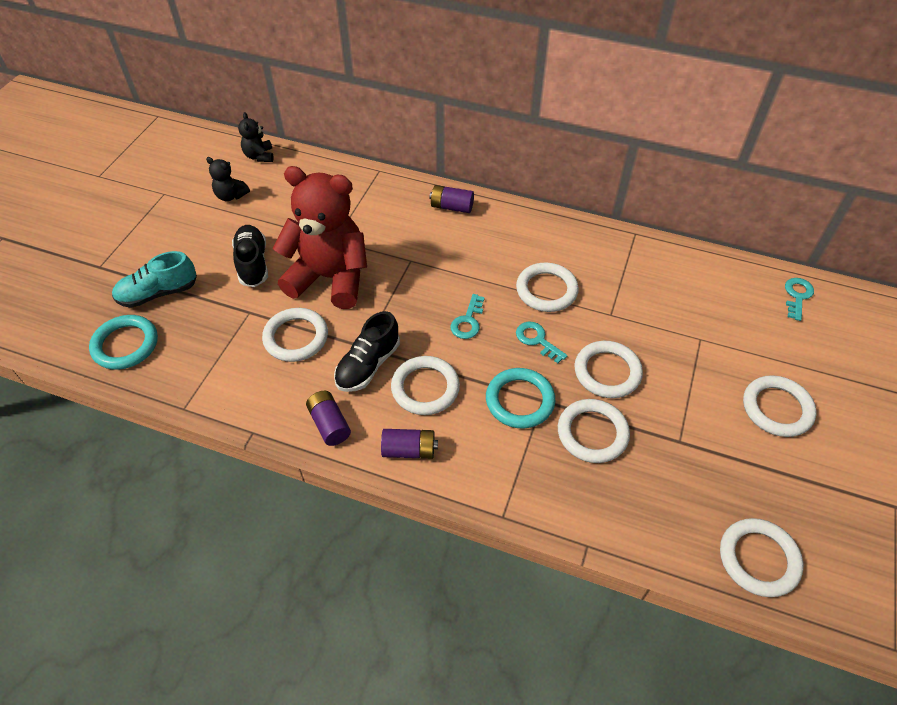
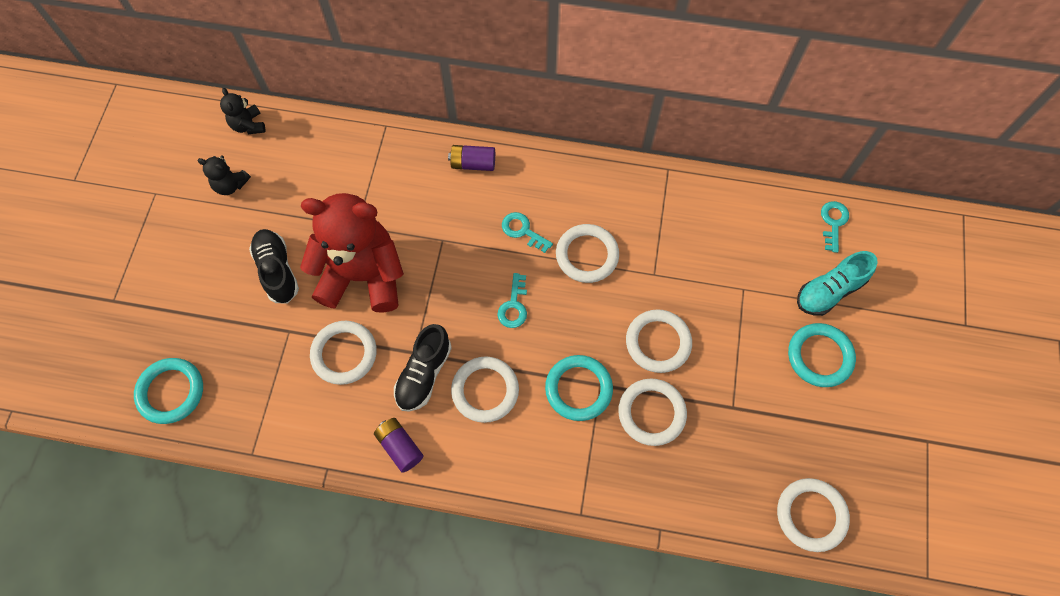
camera: 10 degrees left, 15 degrees up
turquoise shoe [112,251,197,308] -> turquoise shoe moved to [797,251,878,316]
purple battery [381,429,438,459] -> none
turquoise key [516,322,567,363] -> turquoise key moved to [502,212,553,253]
white ring [743,375,816,437] -> turquoise ring [788,323,856,387]

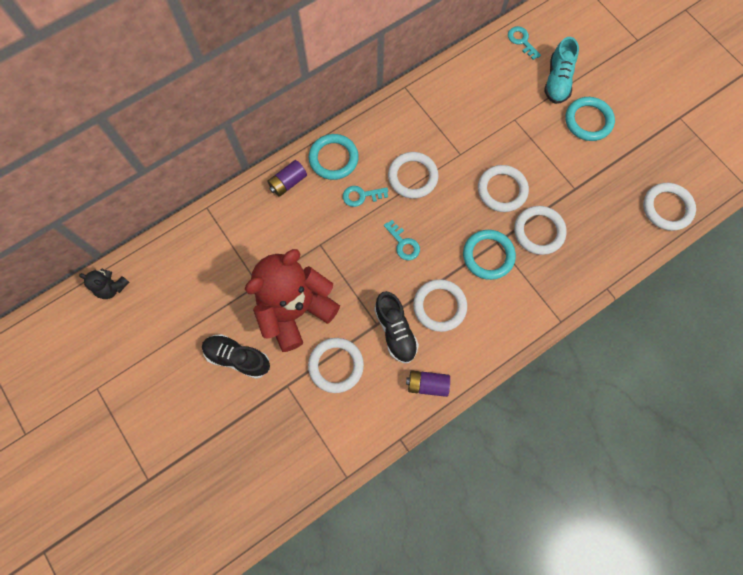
camera: 45 degrees left, 5 degrees up
turquoise ring [134,358,203,424] -> turquoise ring moved to [309,134,359,180]
black teddy bear [197,155,251,195] -> none

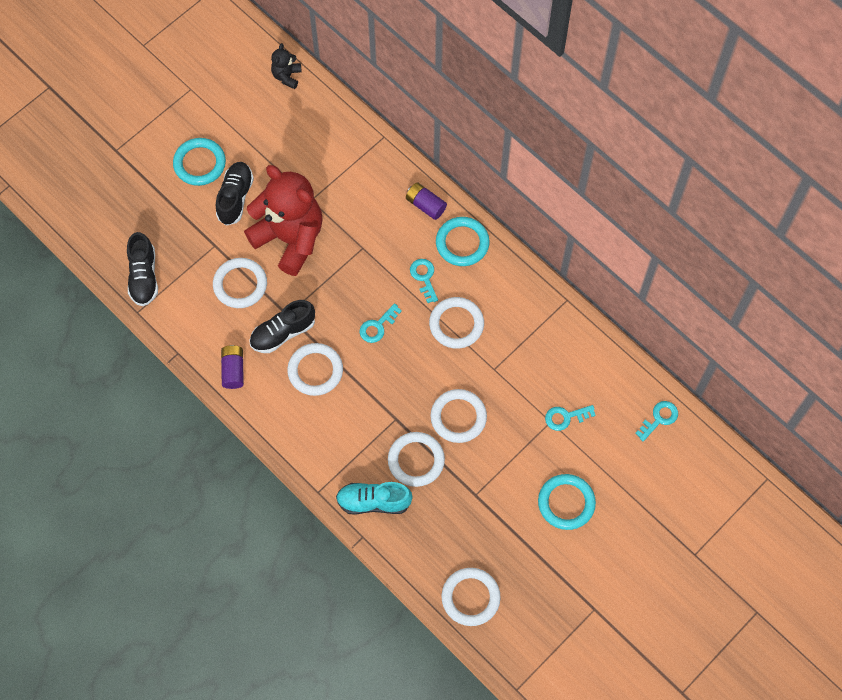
camera: 80 degrees right, 5 degrees down
turquoise ring [463,230,516,280] -> turquoise ring moved to [173,138,226,186]
turquoise shoe [544,37,579,104] -> turquoise shoe moved to [336,482,413,515]
none -> black shoe [127,232,158,306]
none -> turquoise key [545,405,596,431]

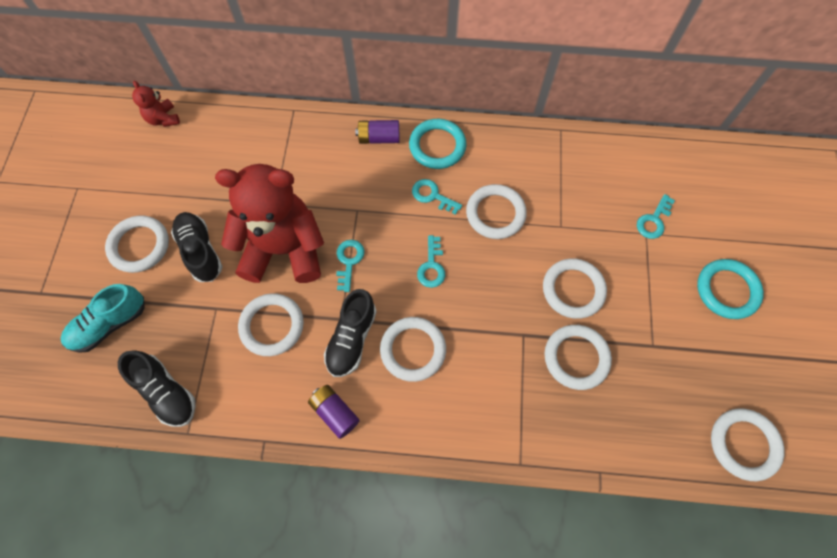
camera: 40 degrees left, 0 degrees up
turquoise ring [173,138,226,186] -> white ring [105,216,169,273]
black teddy bear [271,43,301,89] -> red teddy bear [132,81,180,127]
turquoise shoe [336,482,413,515] -> turquoise shoe moved to [61,284,145,353]
turquoise key [635,401,678,441] -> turquoise key moved to [336,240,365,292]

